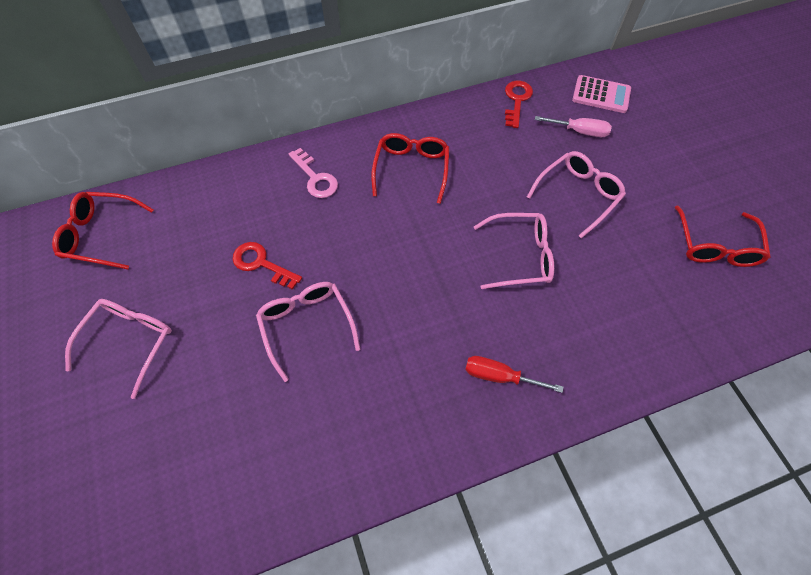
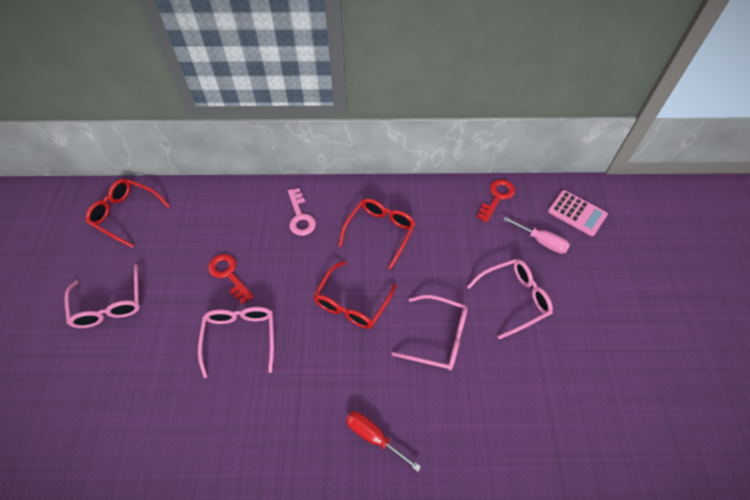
camera: 20 degrees right, 5 degrees down
pink glasses [65,299,172,399] -> pink glasses turned 120 degrees clockwise [65,264,140,328]
red glasses [675,205,771,267] -> red glasses moved to [313,261,397,329]

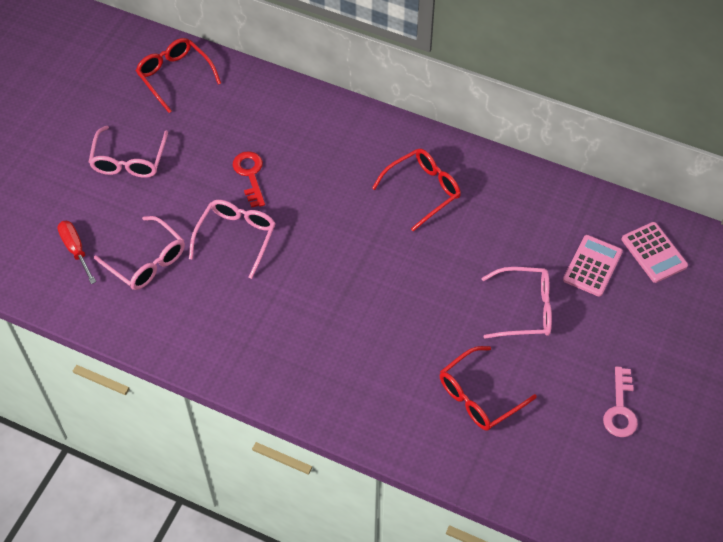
camera: 25 degrees right, 0 degrees up
pink key [288,188,316,236] -> pink key moved to [603,367,638,437]
red glasses [313,261,397,329] -> red glasses moved to [440,346,537,431]
red screwdriver [346,411,421,472] -> red screwdriver moved to [57,221,96,284]
pink glasses [392,295,468,370] -> pink glasses moved to [94,216,185,290]
red key [477,179,515,223] -> none
pink screwdriver [503,217,570,254] -> pink calculator [563,235,623,297]

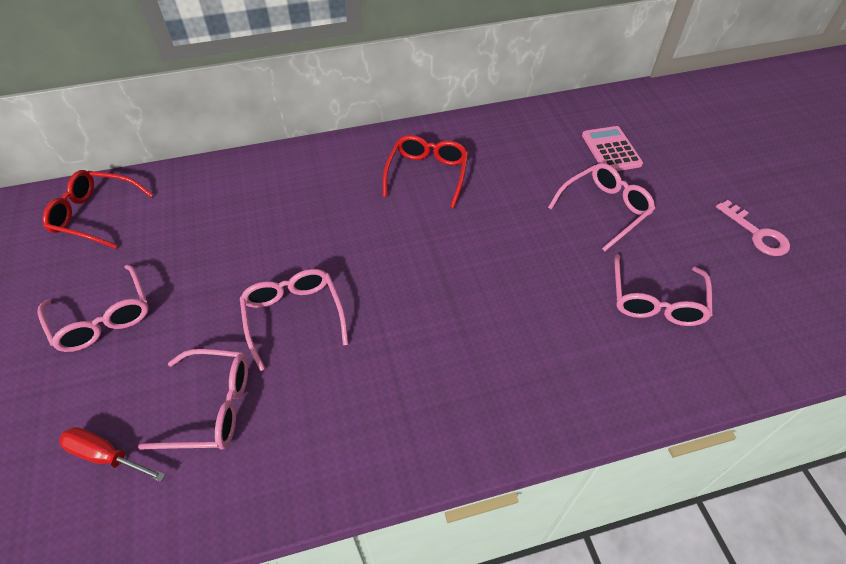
camera: 40 degrees left, 5 degrees down
red key [233,151,265,208] -> none
red glasses [440,346,537,431] -> pink glasses [615,254,713,326]
pink calculator [621,222,688,283] -> none

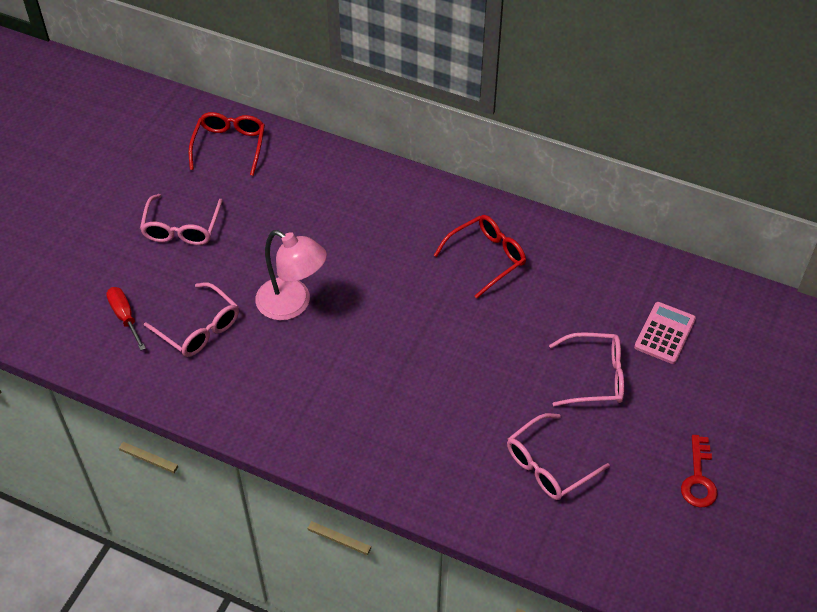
camera: 40 degrees right, 0 degrees up
red glasses [43,170,153,249] -> red glasses turned 45 degrees clockwise [189,112,265,176]
pink glasses [240,269,348,371] -> pink lamp [255,230,327,321]
pink key [716,200,790,256] -> red key [681,435,718,508]

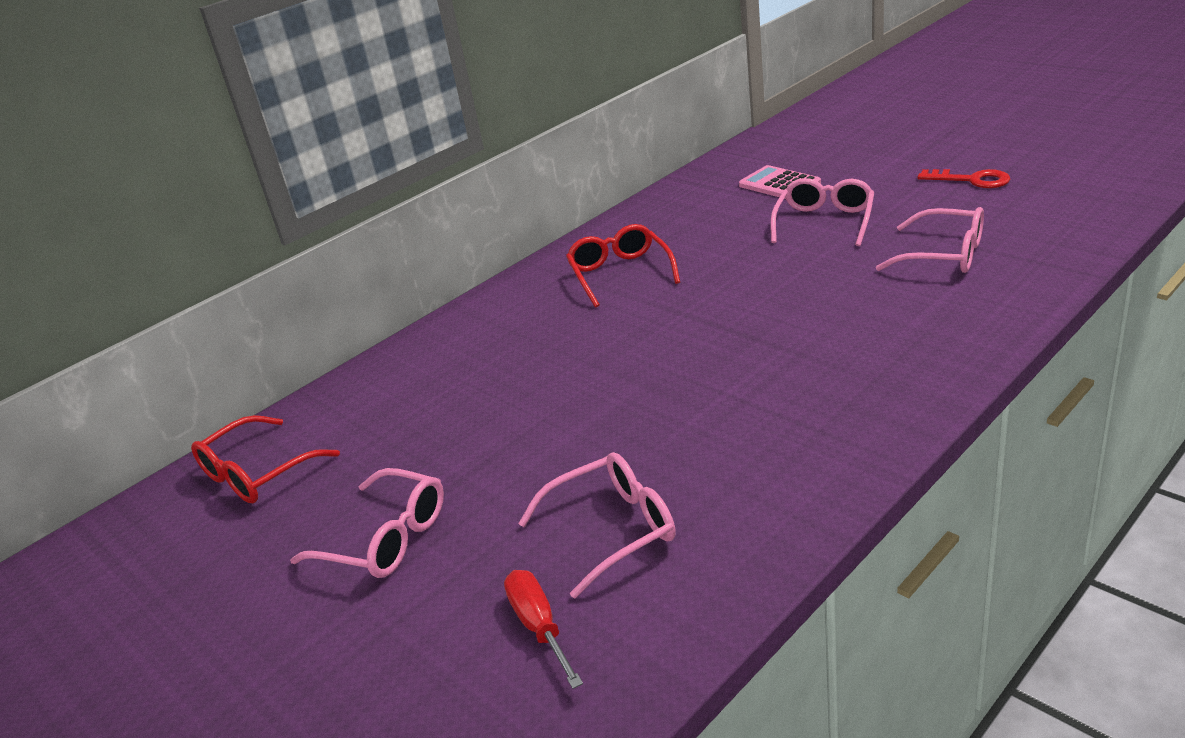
camera: 65 degrees left, 20 degrees down
red screwdriver [106,287,146,350] -> red screwdriver turned 75 degrees clockwise [504,570,583,689]
red glasses [189,112,265,176] -> red glasses turned 75 degrees counterclockwise [191,415,340,503]
pink lamp [255,230,327,321] -> none
pink glasses [507,413,610,500] -> pink glasses turned 45 degrees counterclockwise [876,207,984,273]

